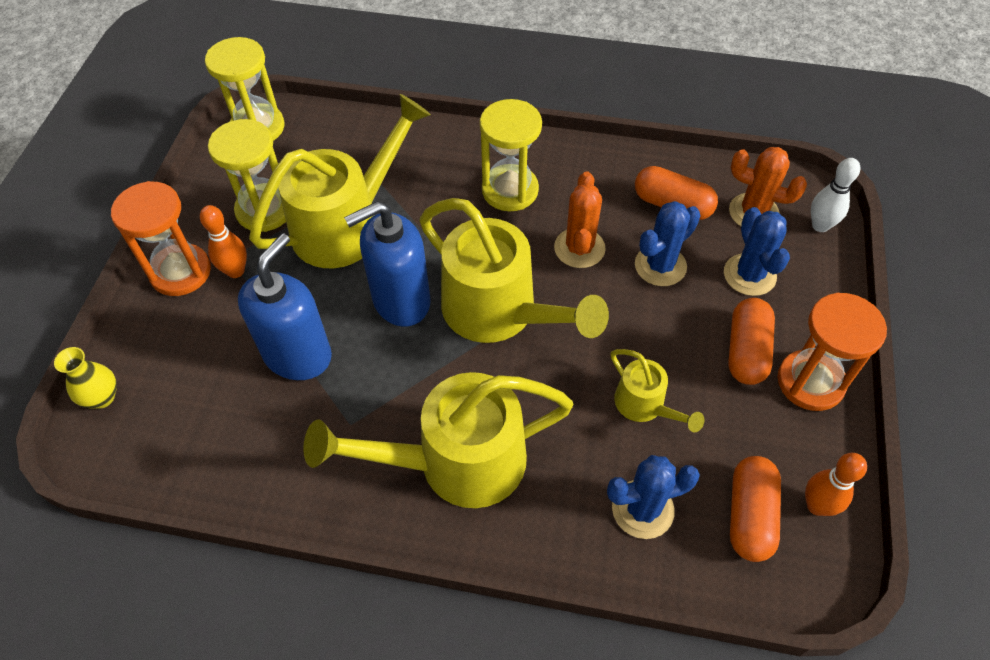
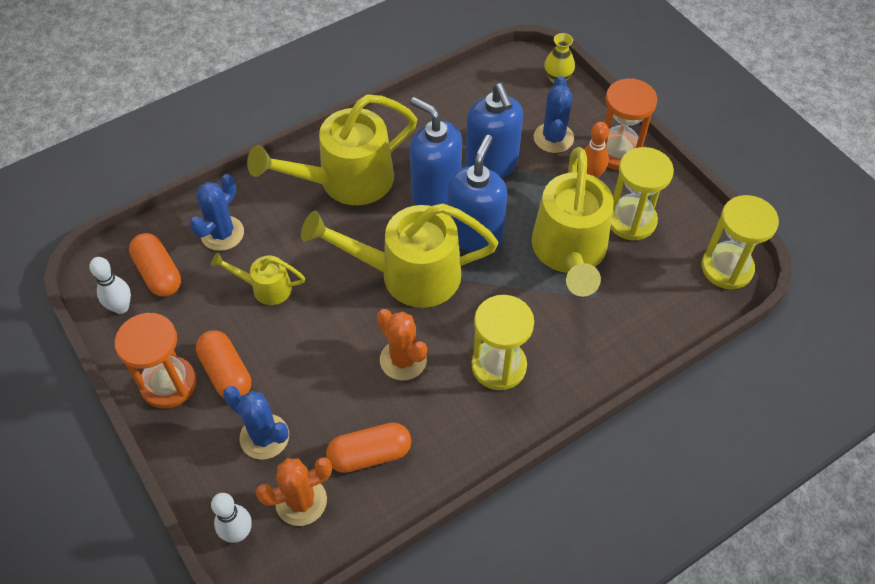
camera: 135 degrees right, 0 degrees up
yellow watering can [303,372,573,508] -> yellow watering can turned 150 degrees counterclockwise [247,95,417,205]
blue cactus [635,201,701,286] -> blue cactus moved to [534,76,574,153]
orange bowling pin [805,453,867,516] -> white bowling pin [89,257,131,314]
none -> blue soap dispenser [410,97,462,206]

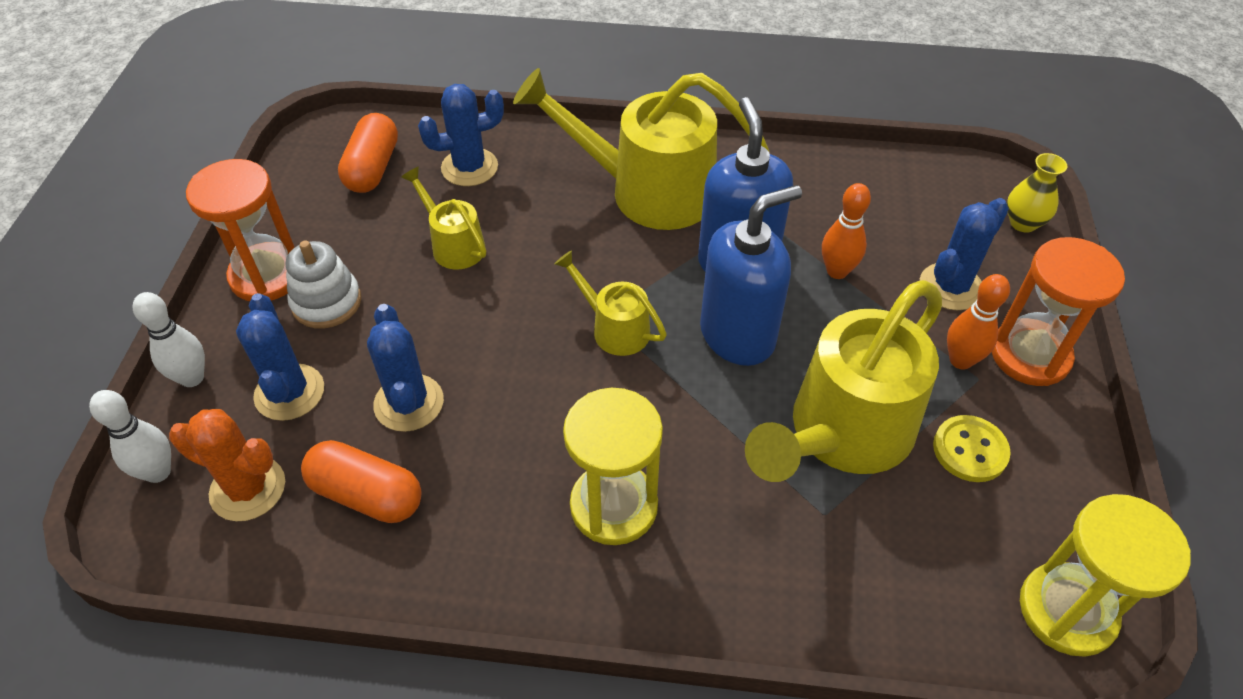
camera: 40 degrees right, 5 degrees down
white bowling pin [89,257,131,314] -> white bowling pin moved to [133,292,205,387]
orange capsule [196,330,251,398] -> white stacking toy [286,240,361,329]
yellow watering can [301,204,498,308] -> yellow watering can [554,250,667,356], size x0.49
orange cactus [377,309,427,380] -> none
blue soap dispenser [465,83,523,178] -> orange bowling pin [822,183,871,279]
yellow hourglass [610,147,674,241] -> yellow button [933,415,1011,482]
none -> blue cactus [367,304,444,432]

